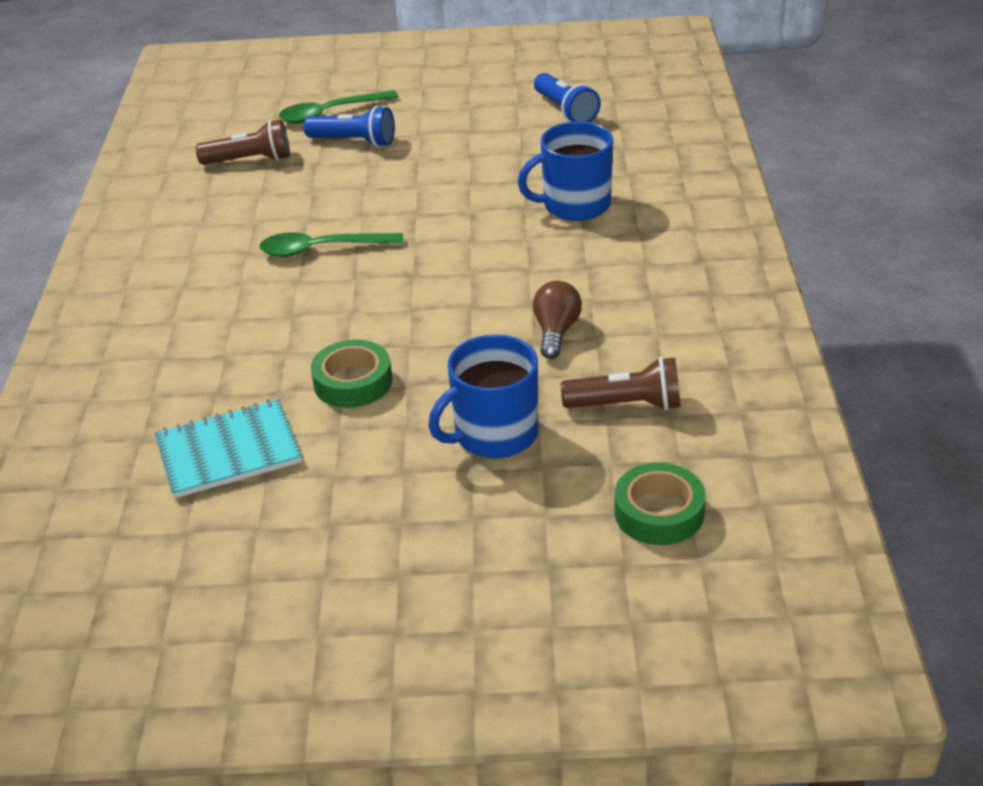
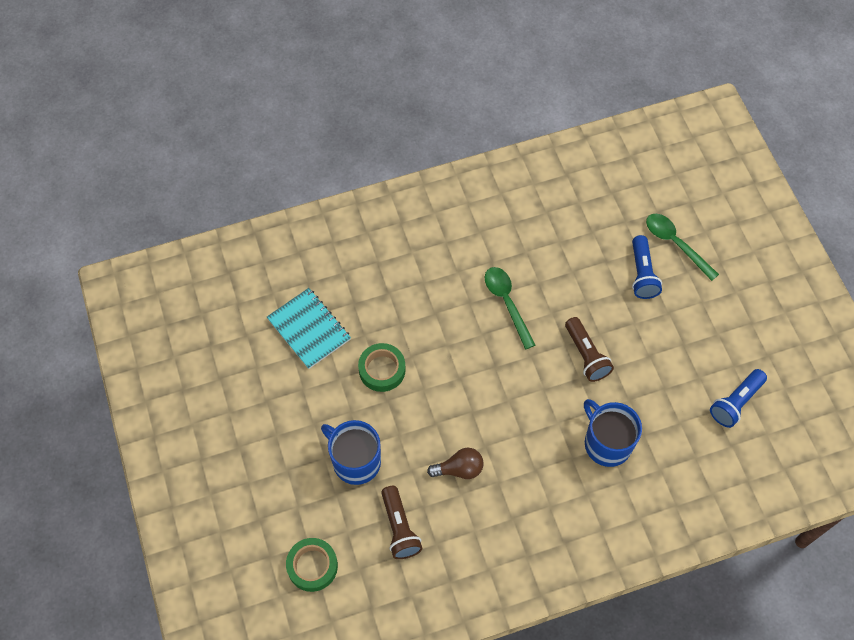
camera: 70 degrees right, 25 degrees up
brown flashlight [196,119,290,165] -> brown flashlight moved to [565,317,614,382]

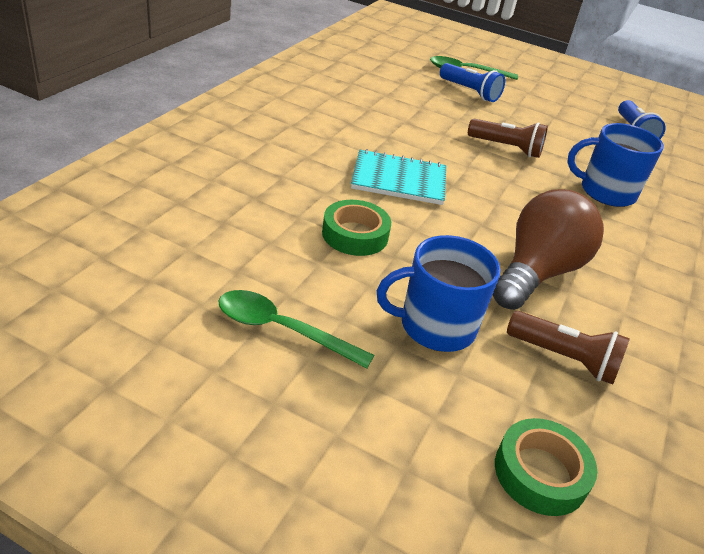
camera: 50 degrees left, 25 degrees down
turquoise notebook [267,288,351,369] -> turquoise notebook moved to [351,149,446,205]
brown light bulb [427,448,484,479] -> brown light bulb [493,189,604,310], size x1.90
green spoon [485,267,535,349] -> green spoon moved to [219,290,374,368]

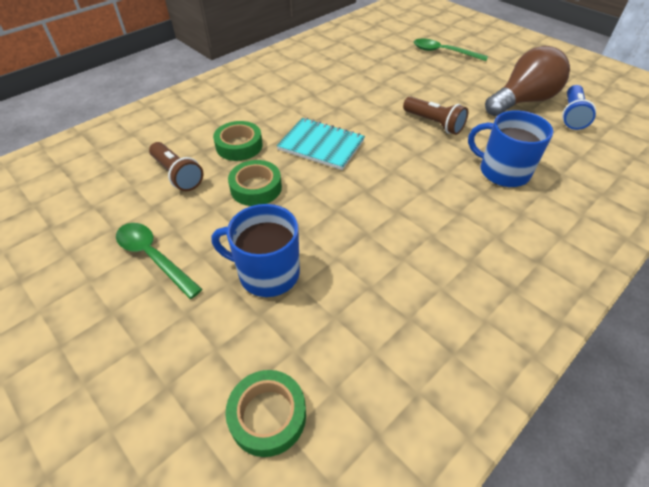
camera: 25 degrees right, 10 degrees up
blue flashlight [440,63,505,102] -> none
brown light bulb [493,189,604,310] -> brown light bulb moved to [485,46,570,116]
brown flashlight [507,311,630,385] -> brown flashlight moved to [149,142,203,191]
none -> green tape [213,121,263,161]

